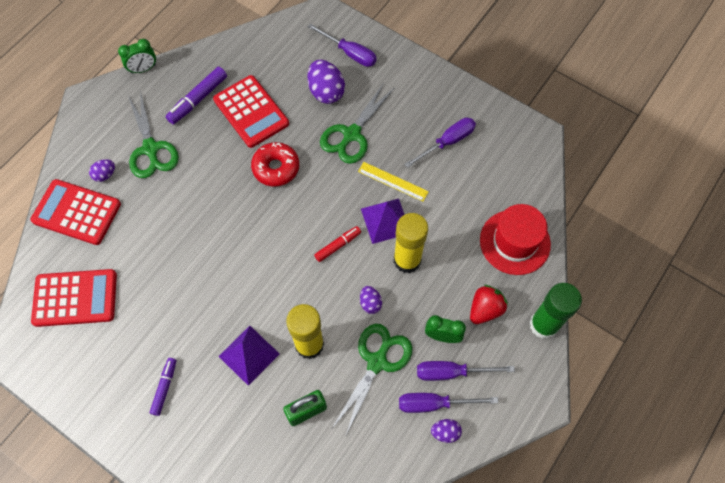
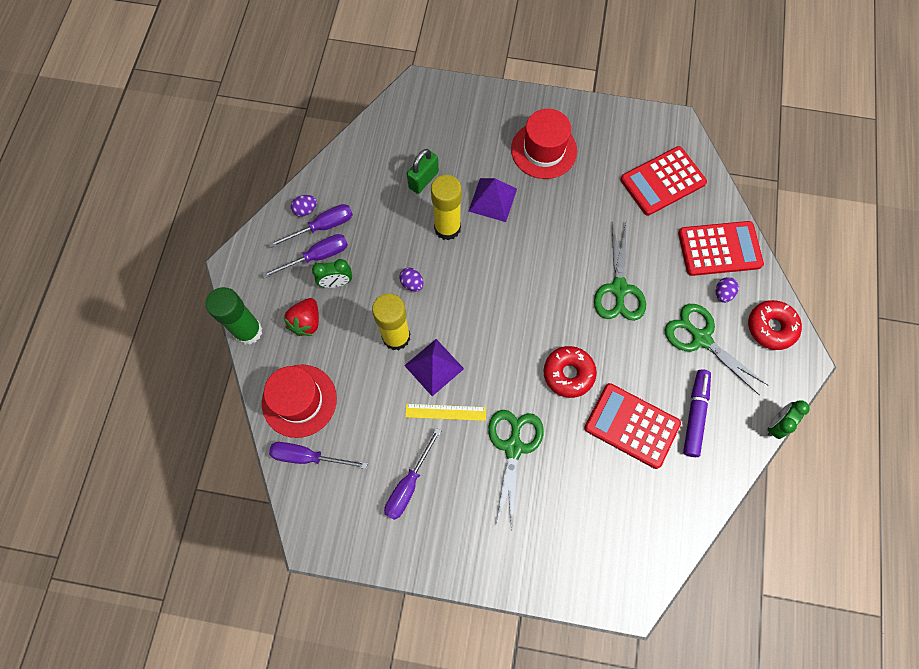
camera: 155 degrees right, 5 degrees up
purple marker [150,358,176,416] -> red hat [511,109,577,179]
purple egg [307,60,345,104] -> none
purple screwdriver [308,24,377,67] -> purple screwdriver moved to [269,442,368,469]
red marker [314,226,361,262] -> none
green scissors [332,324,412,435] -> green scissors moved to [594,223,646,321]
none -> red donut [748,300,802,350]

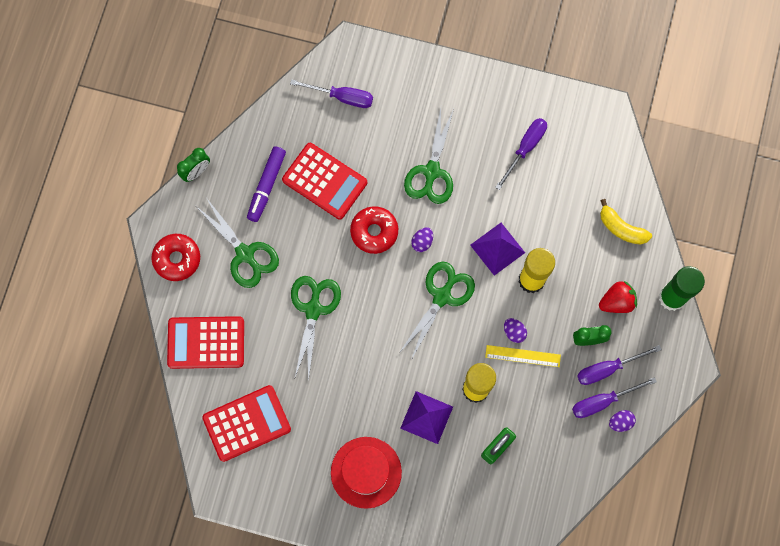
camera: 175 degrees left, 5 degrees up
red hat [262,365,337,438] -> yellow banana [600,199,652,245]
purple screwdriver [269,442,368,469] -> purple screwdriver moved to [290,79,373,108]
red strawberry [283,298,319,336] -> red strawberry turned 45 degrees clockwise [599,281,637,313]
yellow ruler [405,404,486,421] -> yellow ruler moved to [485,345,561,367]
purple egg [716,277,739,303] -> purple egg moved to [411,227,433,252]
none -> green scissors [399,261,475,360]

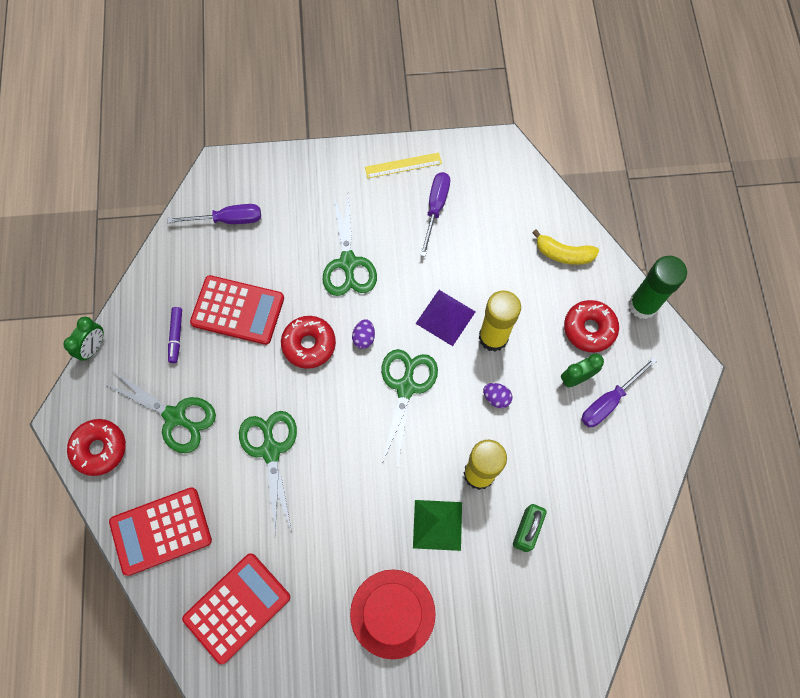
camera: 20 degrees left, 5 degrees down
purple marker [247,147,286,222] -> purple marker [168,307,182,363], size x0.64
purple pyramid [400,391,453,444] -> green pyramid [413,500,462,551]
yellow ruler [485,345,561,367] -> yellow ruler moved to [365,153,442,178]
purple screwdriver [572,377,657,418] -> none
red strawberry [599,281,637,313] -> red donut [564,300,619,352]
purple egg [609,410,636,432] -> none

